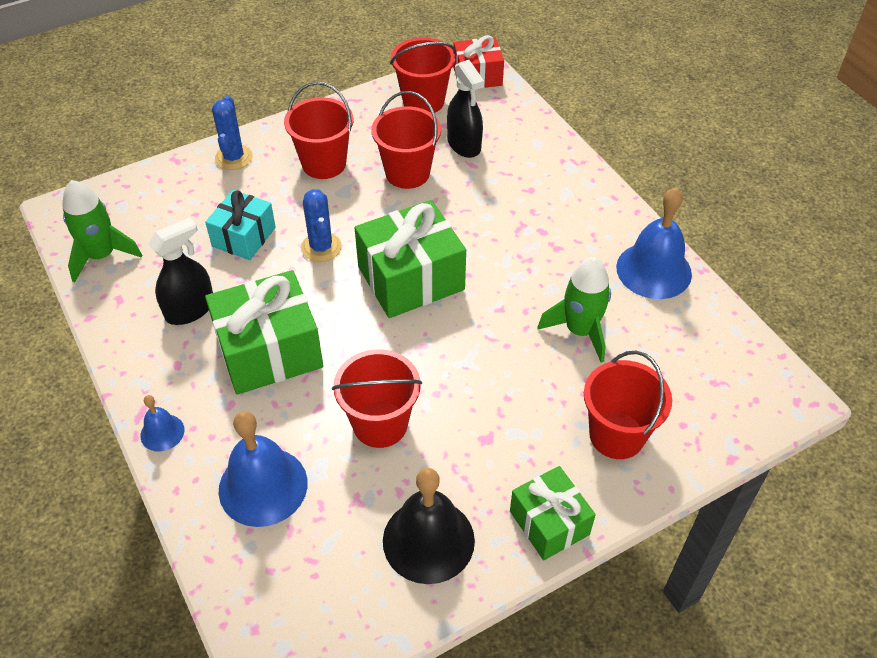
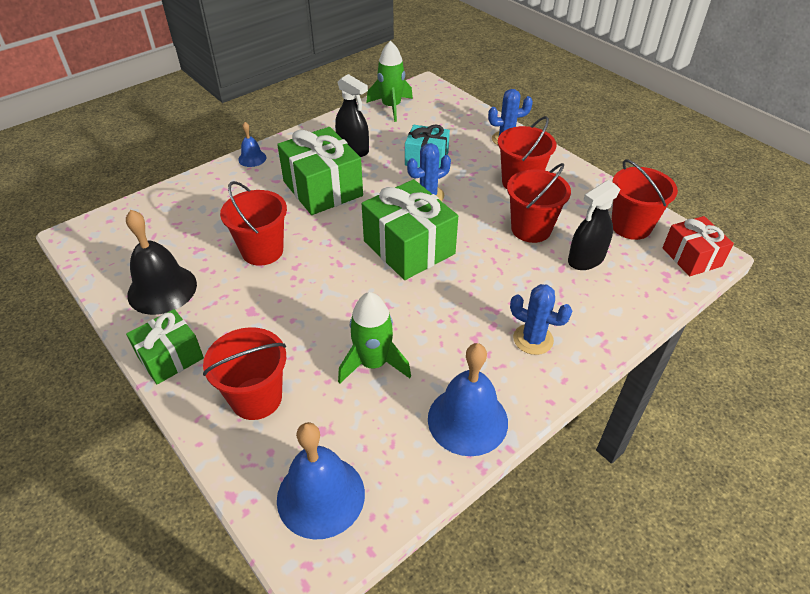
camera: 80 degrees right, 5 degrees down
blue bell [219,411,308,527] -> blue bell moved to [277,422,365,539]
none -> blue cactus [510,284,572,355]

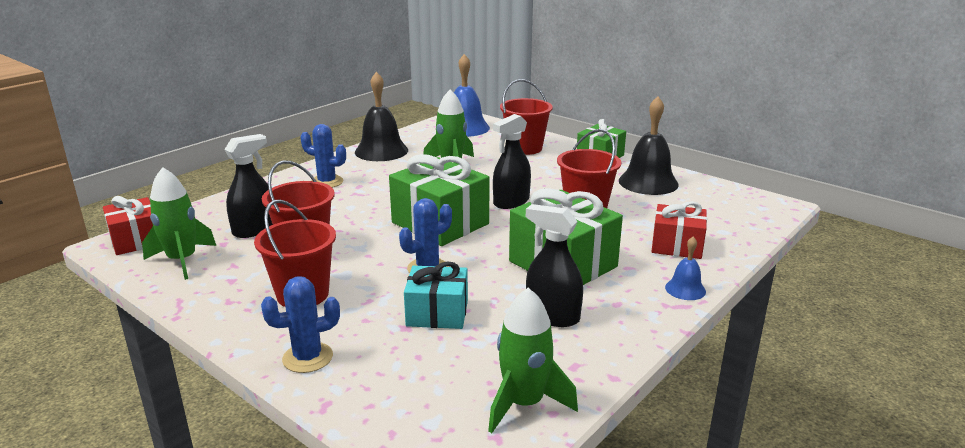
camera: 170 degrees right, 20 degrees down
blue bell [428,343,508,456] -> black bell [355,72,408,161]
red bucket [611,159,678,240] -> green rocket [142,167,216,280]
none -> black spray bottle [493,114,531,209]
none -> red gift [651,201,707,259]

